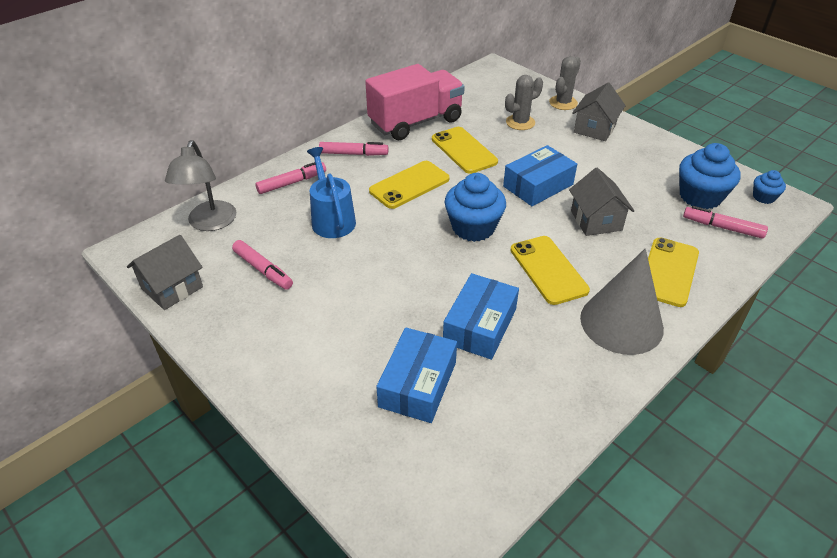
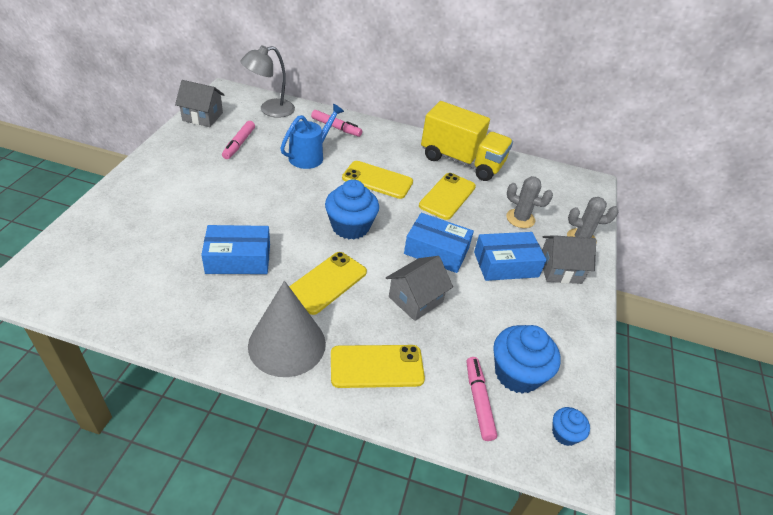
camera: 55 degrees right, 0 degrees up
pink marker [319,142,388,156] -> none
pink truck [365,64,465,140] -> yellow truck [421,101,513,181]
blue box [376,327,457,423] -> blue box moved to [474,232,547,281]

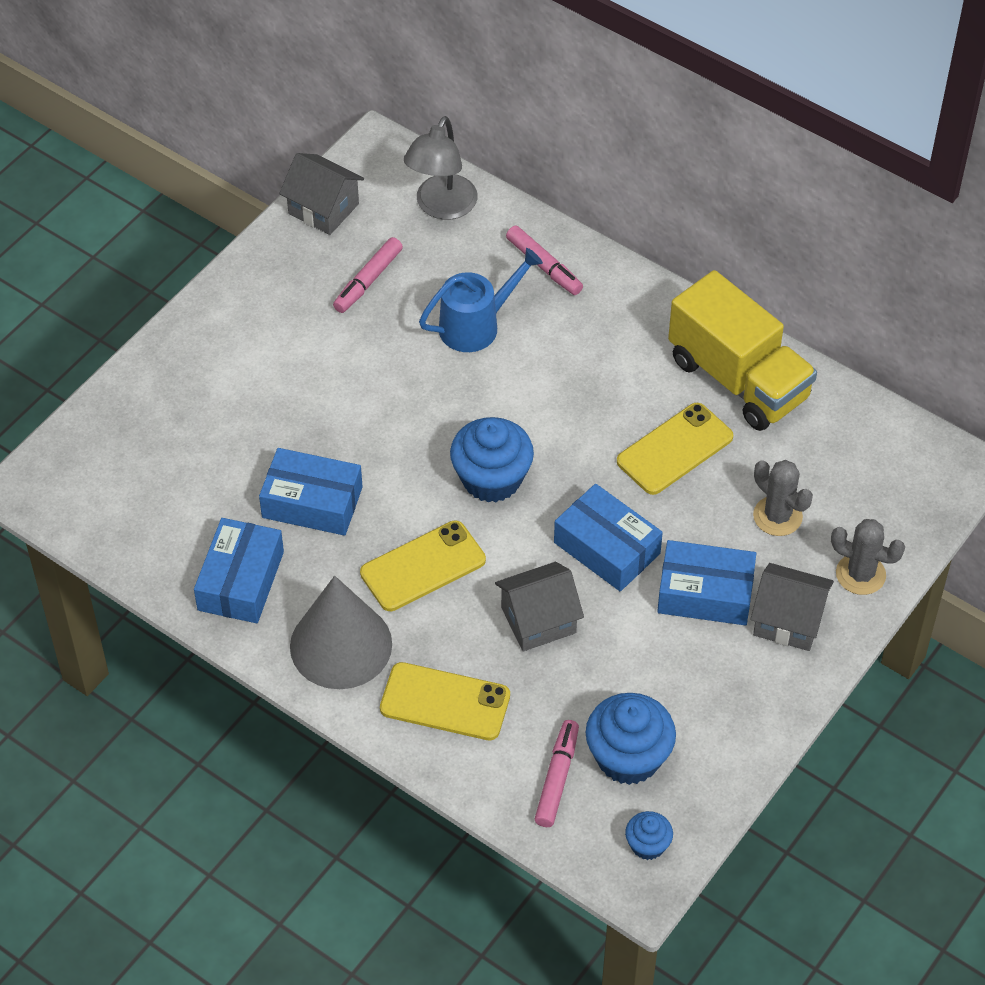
camera: 25 degrees right, 10 degrees up
grey lamp [240,45,295,118] -> grey lamp turned 60 degrees counterclockwise [404,116,478,220]
yellow phone [342,161,413,199] -> none
none -> blue box [194,518,284,623]

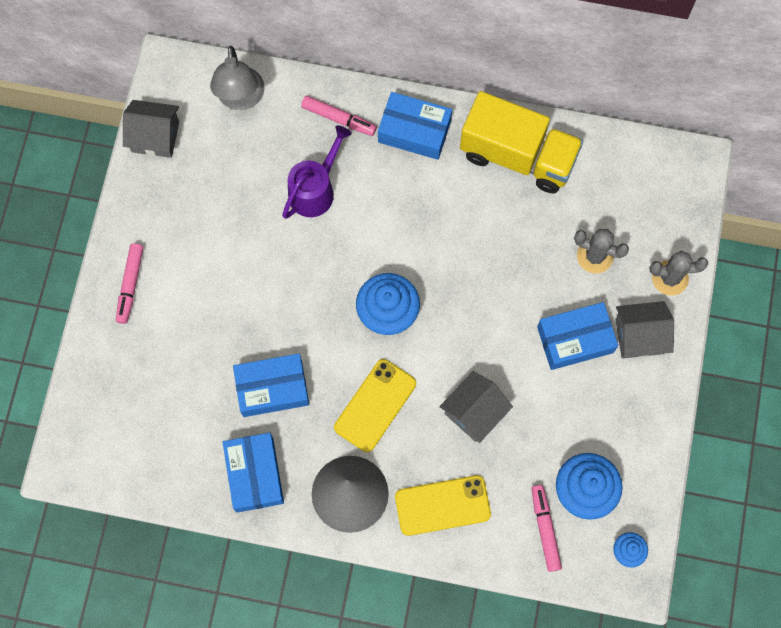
camera: 25 degrees left, 20 degrees up
pink marker [333,237,403,313] -> pink marker moved to [116,243,144,324]
blue watering can [419,248,543,352] -> purple watering can [282,125,352,219]
blue box [554,484,663,591] -> blue box moved to [378,92,452,160]
yellow phone [617,403,733,495] -> none

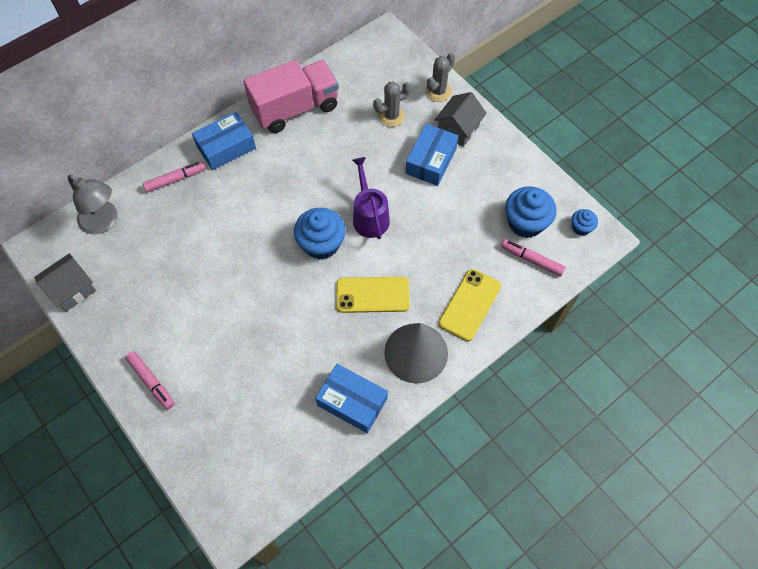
camera: 50 degrees left, 10 degrees down
blue box [233,354,309,417] -> none
purple watering can [282,125,352,219] -> purple watering can moved to [352,157,390,239]
yellow phone [334,359,416,452] -> yellow phone turned 75 degrees counterclockwise [336,277,410,313]
grey house [439,371,513,443] -> none
yellow truck [460,91,583,193] -> pink truck [243,60,339,133]

